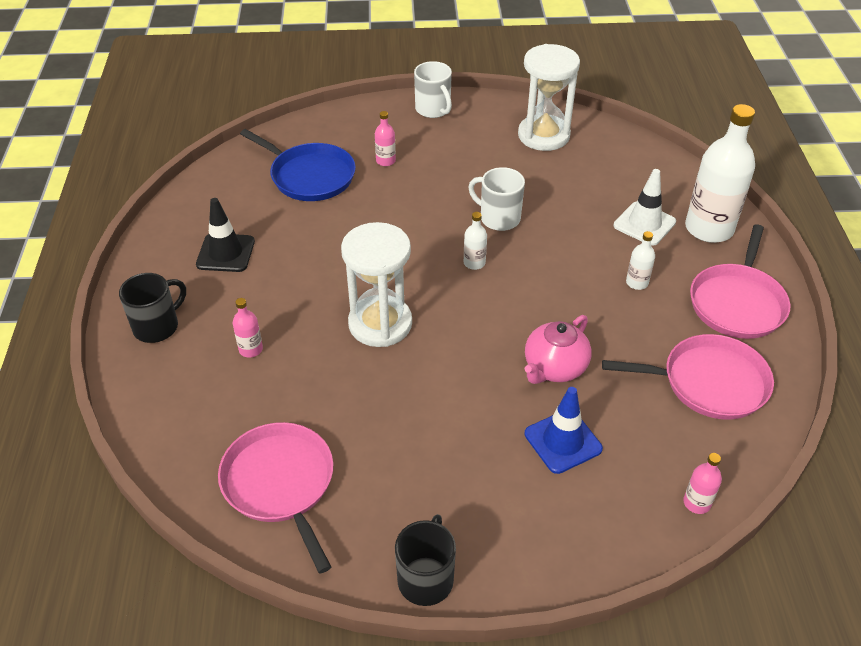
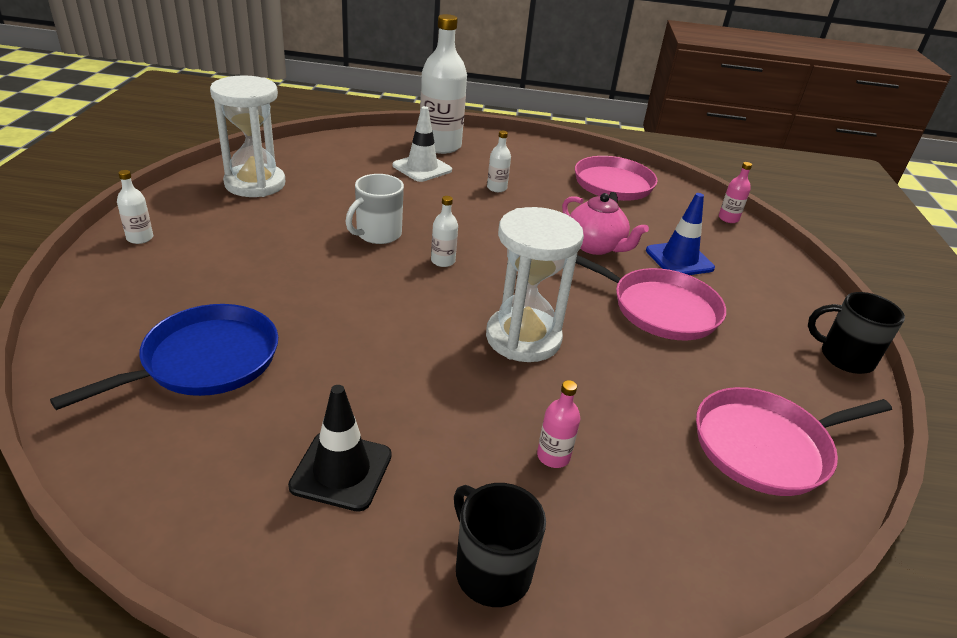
camera: 85 degrees left, 10 degrees down
pink bottle [375,111,396,166] -> none
white mug [414,61,452,118] -> white bottle [117,170,153,244]
pink pan [690,224,791,339] -> pink pan moved to [576,255,726,340]

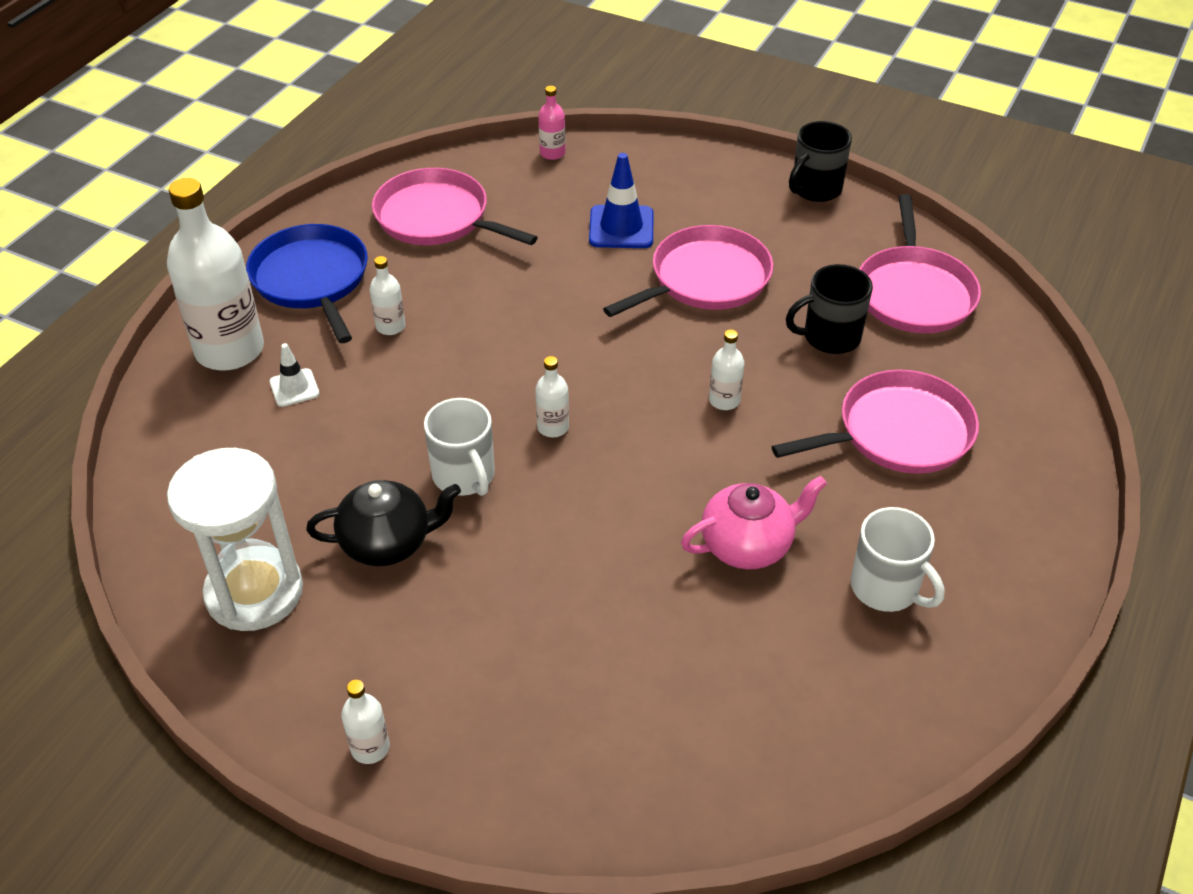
camera: 65 degrees left, 10 degrees up
blue pan [50,304,278,410] -> blue pan moved to [246,224,368,343]
black traffic cone [288,385,392,512] -> white mug [851,507,945,612]
white traffic cone [393,106,452,182] -> white traffic cone [270,343,320,407], size x0.60
black mug [454,483,546,607] -> black mug moved to [786,264,873,354]
white hourglass [486,207,584,362] -> white bottle [709,330,745,410]
pink bottle [537,380,580,468] -> pink pan [772,369,979,474]
pink teapot [562,193,649,255] -> pink teapot moved to [681,476,827,569]
none -> black teapot [306,480,461,566]

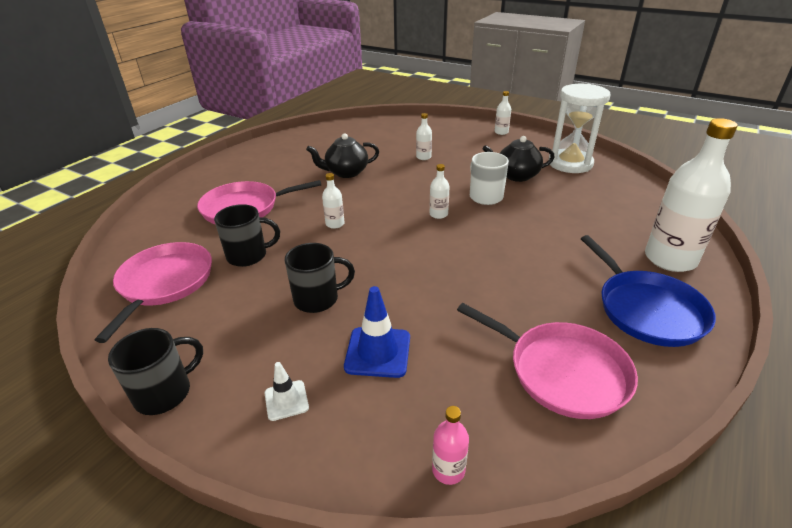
camera: 175 degrees left, 10 degrees down
white traffic cone [270,343,320,407] -> white traffic cone moved to [265,362,309,421]
white bottle [370,256,405,335] -> white bottle moved to [416,113,432,160]
pink pan [603,225,773,317] -> black mug [285,243,355,313]
pink teapot [681,476,827,569] -> black teapot [306,133,379,178]
white mug [851,507,945,612] -> none

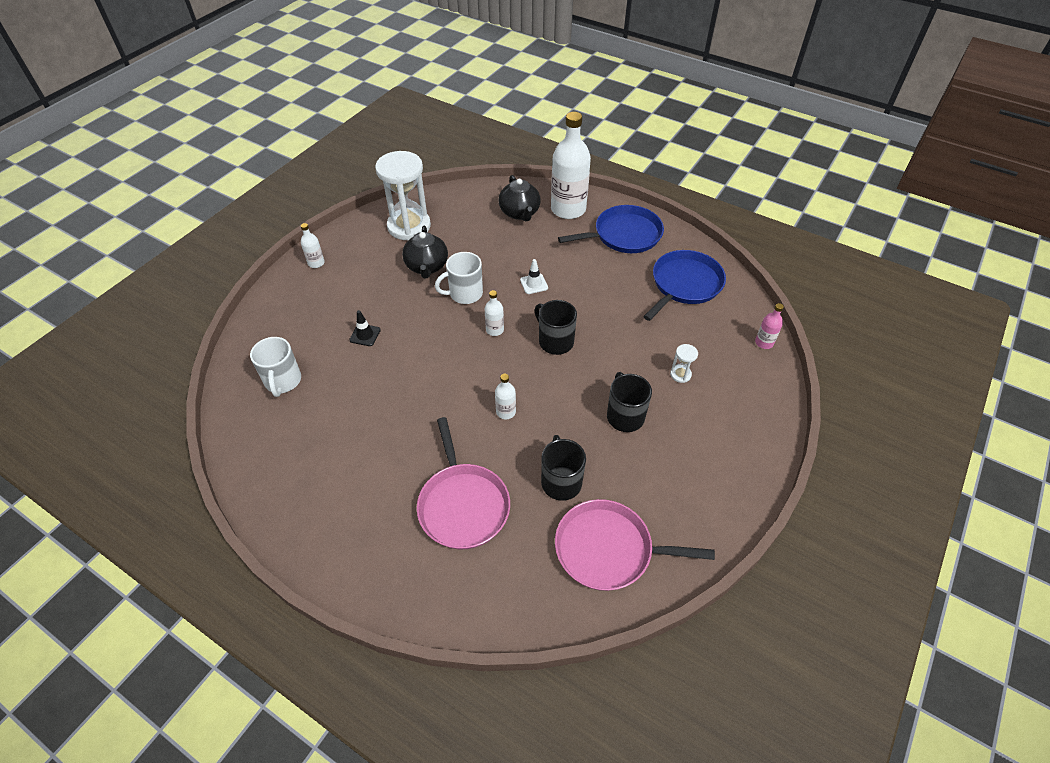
camera: 90 degrees left, 15 degrees up
black mug [108,328,203,415] -> black mug moved to [534,300,577,355]
white traffic cone [265,362,309,421] -> white traffic cone moved to [520,259,548,294]
black teapot [306,133,379,178] -> black teapot moved to [498,175,541,221]
blue traffic cone [344,286,410,378] -> white hourglass [670,344,698,383]
white bottle [416,113,432,160] -> black traffic cone [349,310,381,346]
pink pan [457,303,638,419] -> blue pan [643,250,726,321]
none -> white mug [250,337,301,397]

